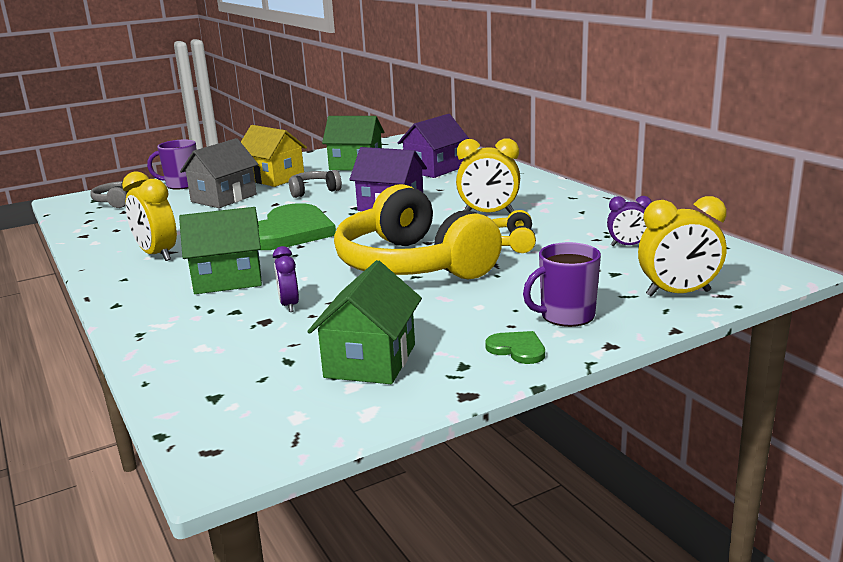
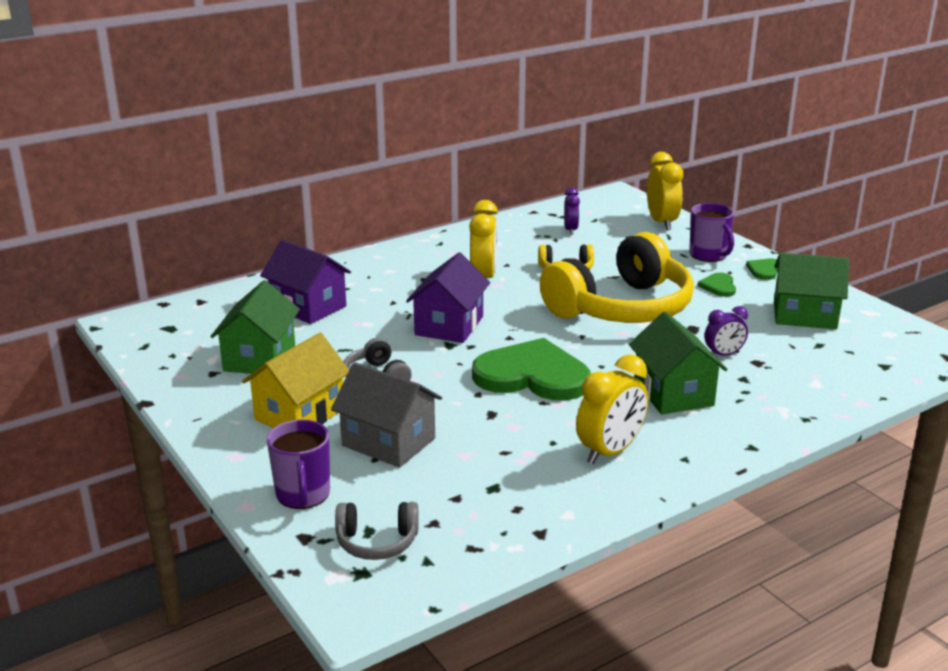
camera: 95 degrees left, 5 degrees up
none -> green heart [697,273,736,297]

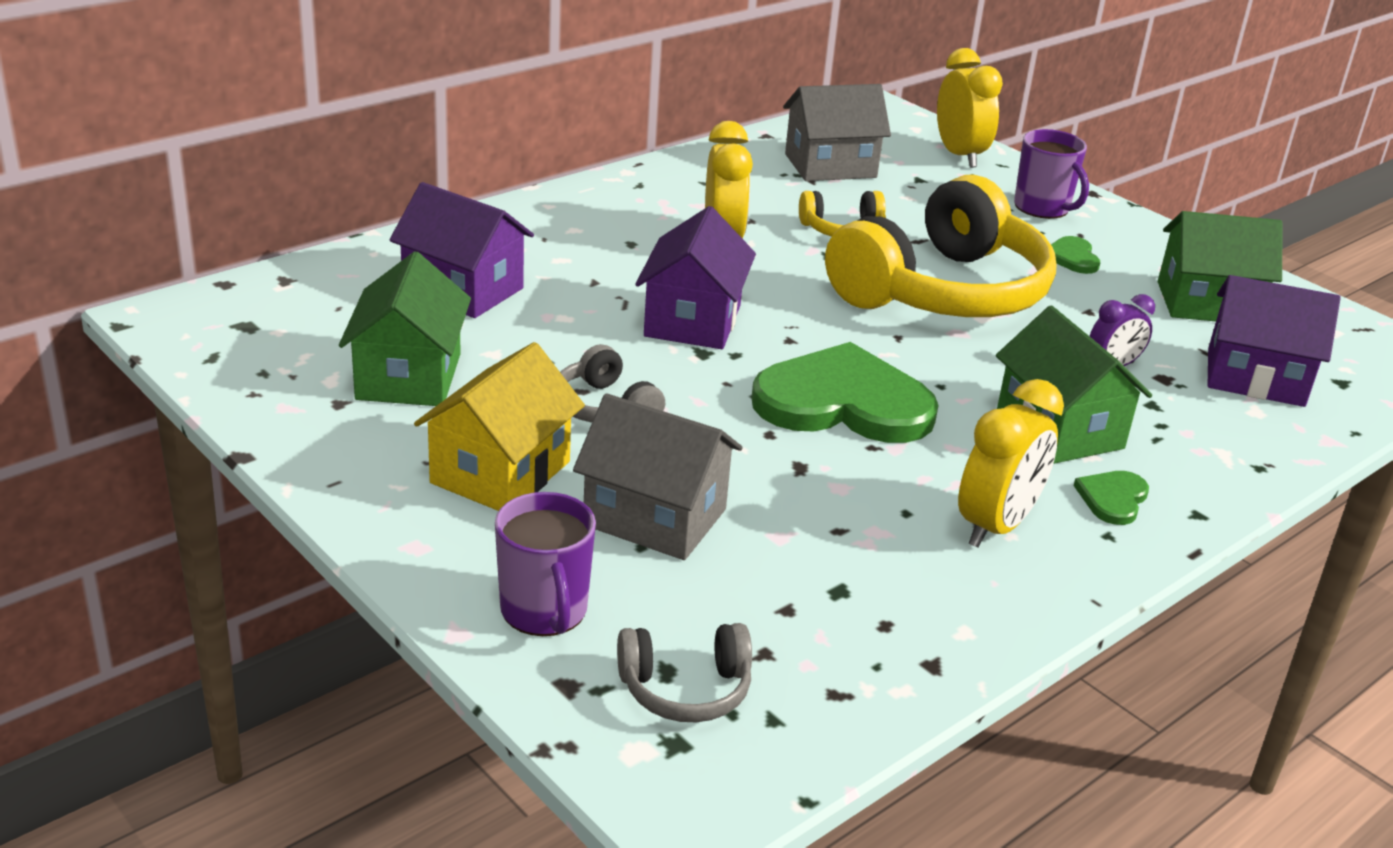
camera: 10 degrees left, 5 degrees up
purple clock [564,187,580,235] -> grey house [783,84,891,181]
green heart [746,259,778,280] -> green heart moved to [1074,471,1149,525]
none -> purple house [1208,275,1341,407]

